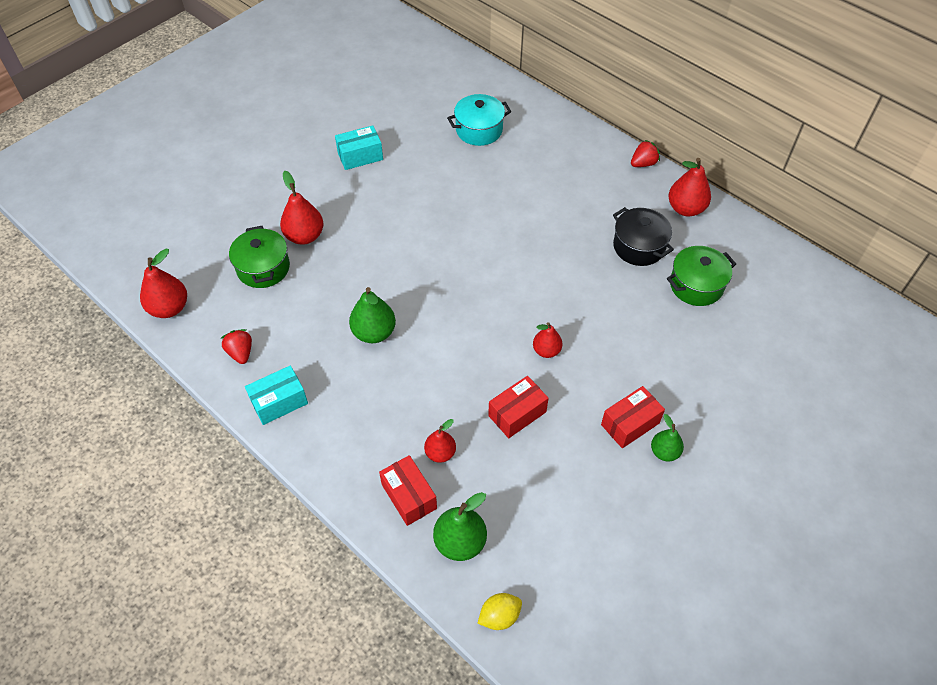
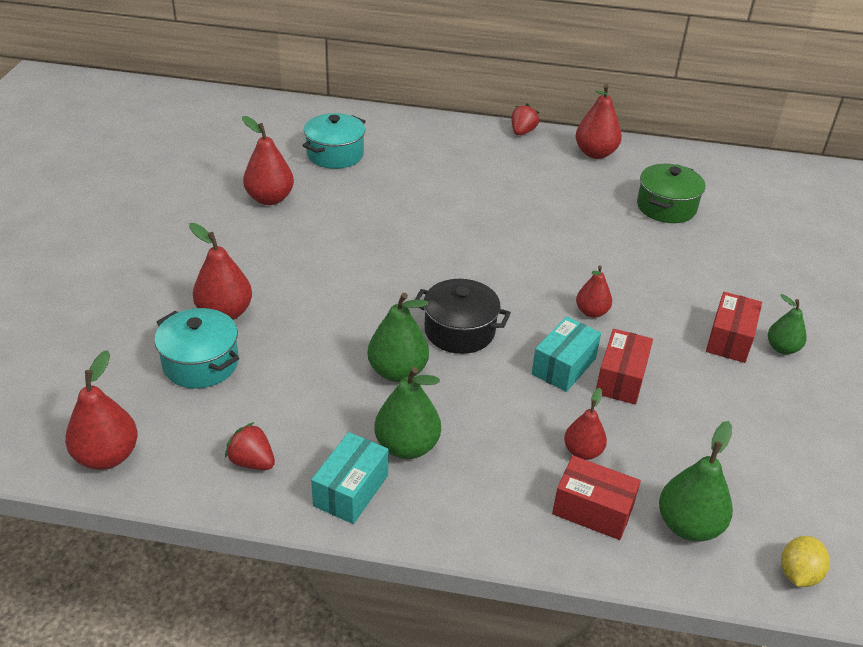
camera: 35 degrees left, 15 degrees down
green pot [229,226,290,288] -> turquoise pot [154,308,239,389]
turquoise box [335,125,383,170] -> turquoise box moved to [532,316,601,392]
black pot [613,207,674,266] -> black pot moved to [415,279,511,354]
none -> red pear [242,116,294,205]
none -> green pear [374,367,441,459]

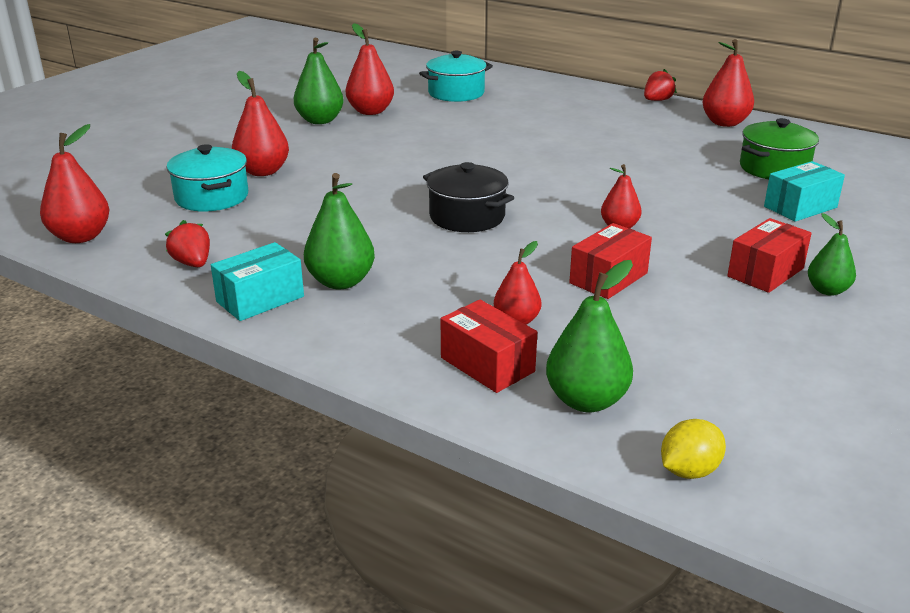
camera: 25 degrees right, 10 degrees down
green pear [367,293,429,382] -> green pear moved to [294,38,344,124]
turquoise box [532,316,601,392] -> turquoise box moved to [764,161,845,222]

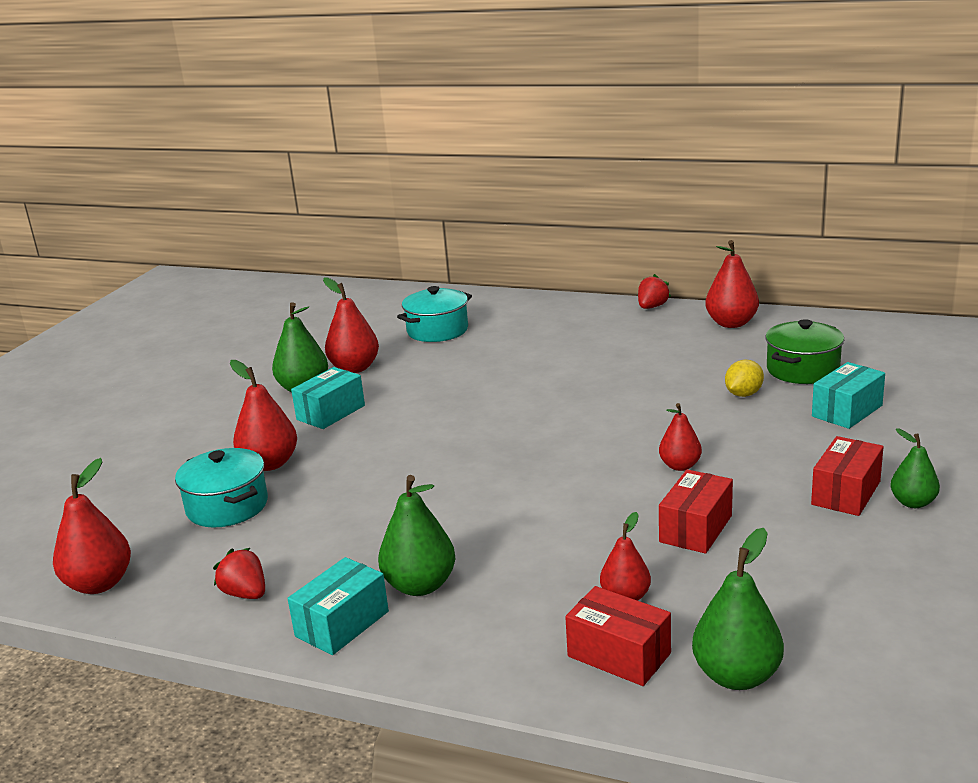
camera: 10 degrees left, 5 degrees down
black pot [423,162,514,232] -> none
yellow lemon [661,419,726,479] -> yellow lemon moved to [725,360,764,397]
none -> turquoise box [291,367,365,429]

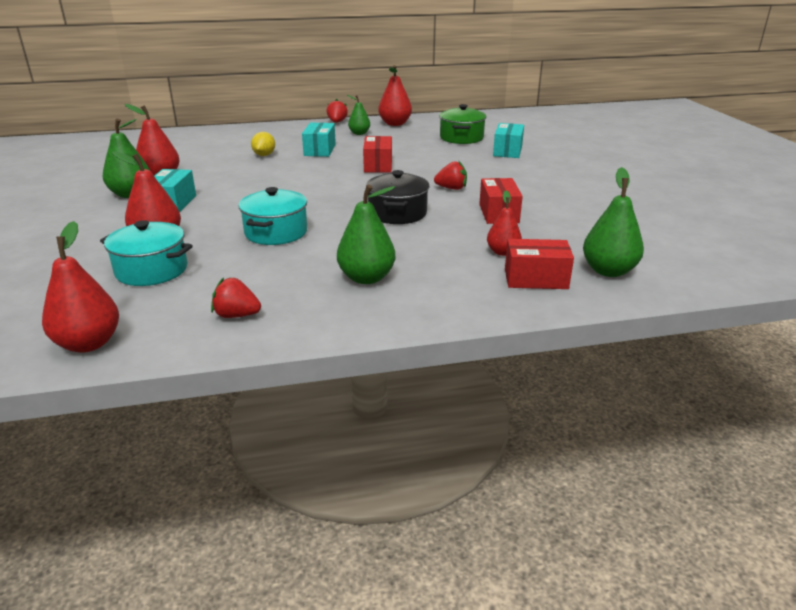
camera: 35 degrees left, 5 degrees up
turquoise box [288,557,389,655] -> turquoise box moved to [302,123,336,157]
turquoise pot [397,286,472,342] -> turquoise pot moved to [238,187,307,245]
red pear [659,403,702,471] -> red strawberry [434,160,467,190]
yellow lemon [725,360,764,397] -> yellow lemon moved to [251,132,275,156]
red box [811,436,884,516] -> red box moved to [363,136,392,173]
green pear [891,429,940,508] -> green pear moved to [347,95,370,135]
none -> black pot [366,170,430,224]

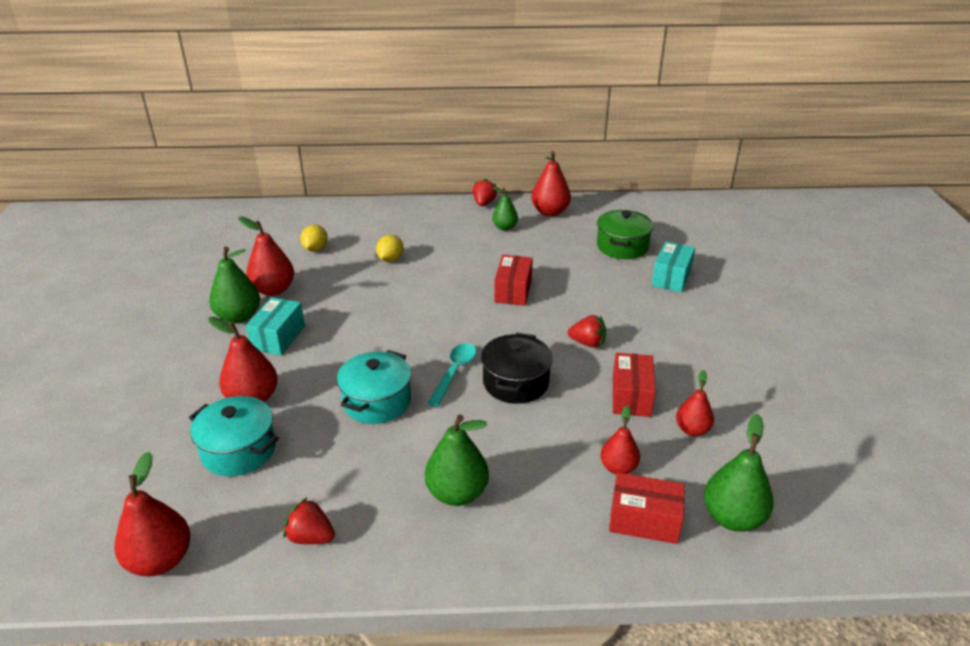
camera: 10 degrees right, 5 degrees up
turquoise box [302,123,336,157] -> none
none -> yellow lemon [301,225,328,252]
none -> turquoise spoon [428,343,476,407]
none -> red pear [676,370,714,436]

